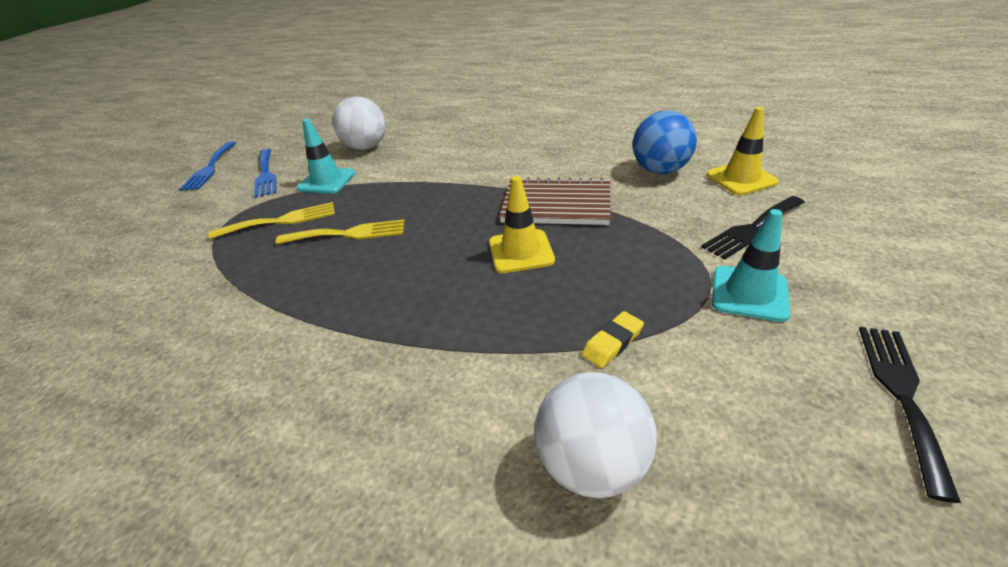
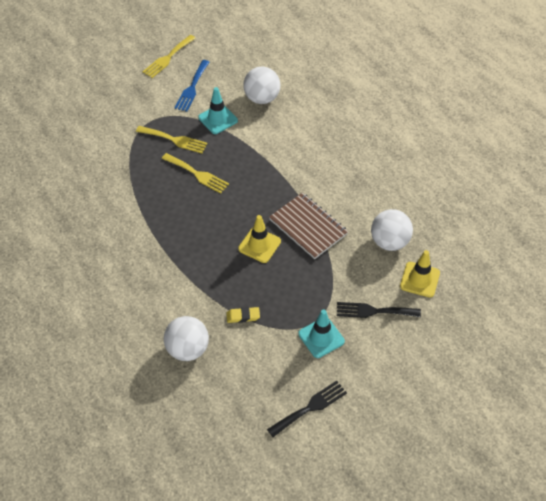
camera: 35 degrees right, 15 degrees up
blue fork [179,141,236,191] -> yellow fork [142,35,196,78]
blue ball [633,111,697,174] -> white ball [371,209,413,251]

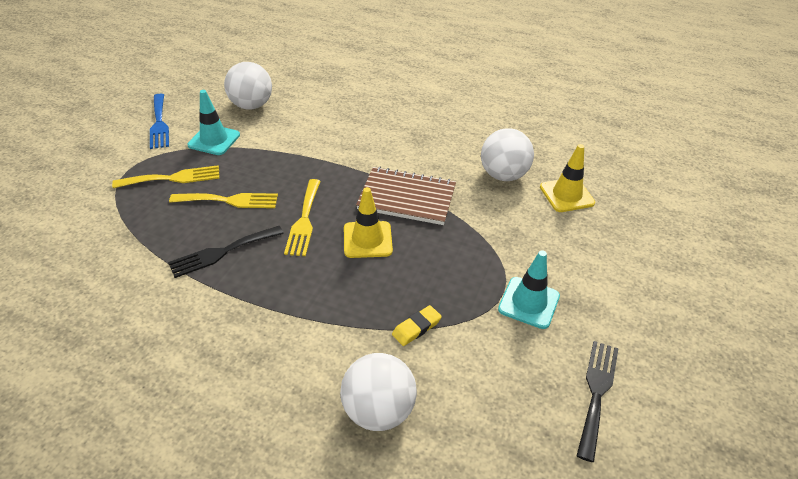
camera: 35 degrees left, 10 degrees down
yellow fork [142,35,196,78] -> yellow fork moved to [284,179,321,256]
black fork [337,302,421,318] -> black fork moved to [168,226,284,278]

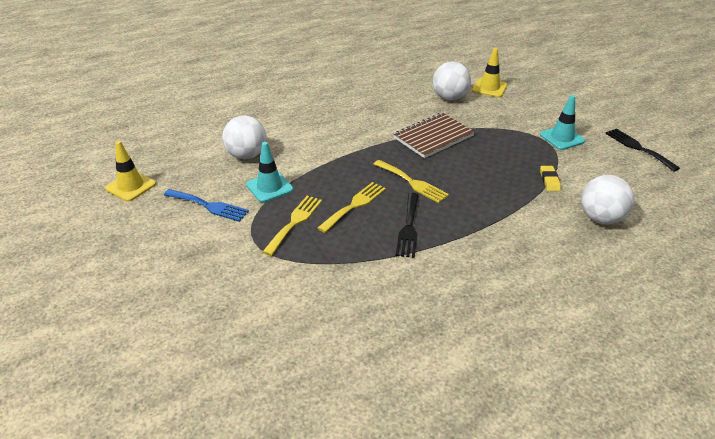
camera: 50 degrees left, 5 degrees down
yellow traffic cone [344,187,393,258] -> yellow traffic cone moved to [105,141,156,202]

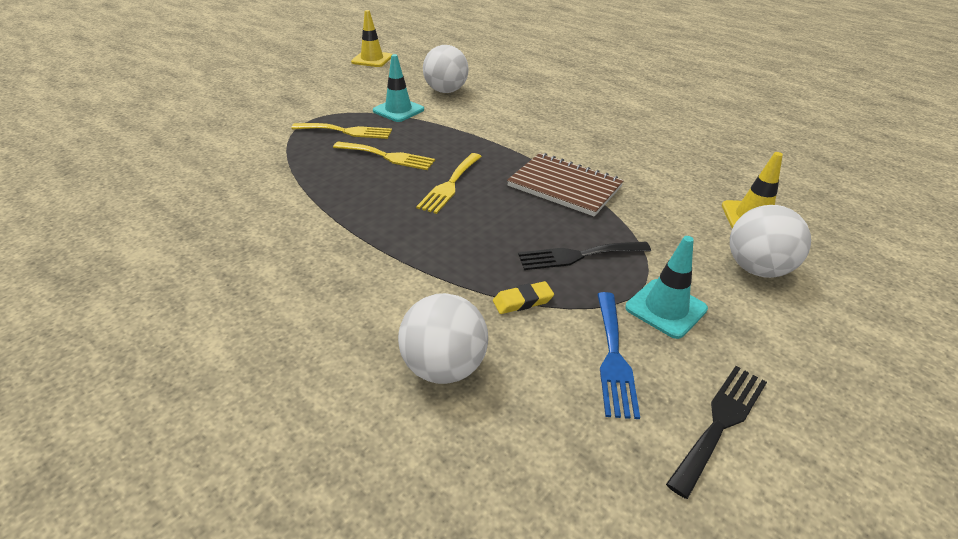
camera: 70 degrees right, 0 degrees up
blue fork [164,189,249,222] -> blue fork moved to [597,292,640,419]
black fork [396,193,419,258] -> black fork moved to [518,242,651,270]
white ball [433,62,471,100] -> white ball moved to [730,205,811,278]

